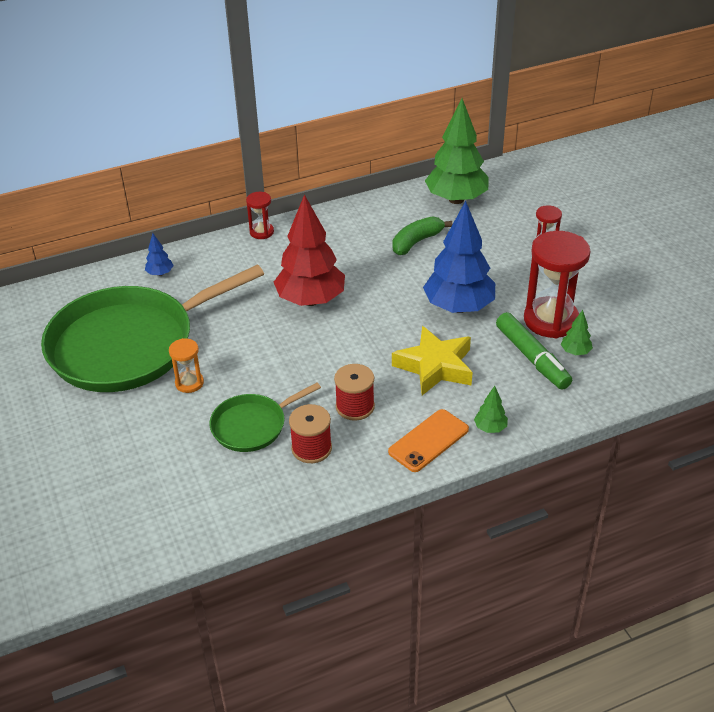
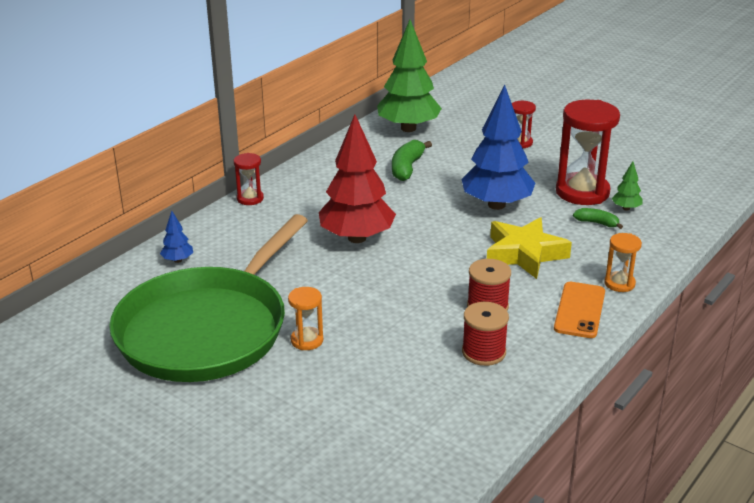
camera: 30 degrees left, 10 degrees down
green pan [209,383,321,452] -> none
green tree [474,386,508,433] -> orange hourglass [604,233,642,292]
green marker [496,312,572,390] -> green banana [573,208,623,229]

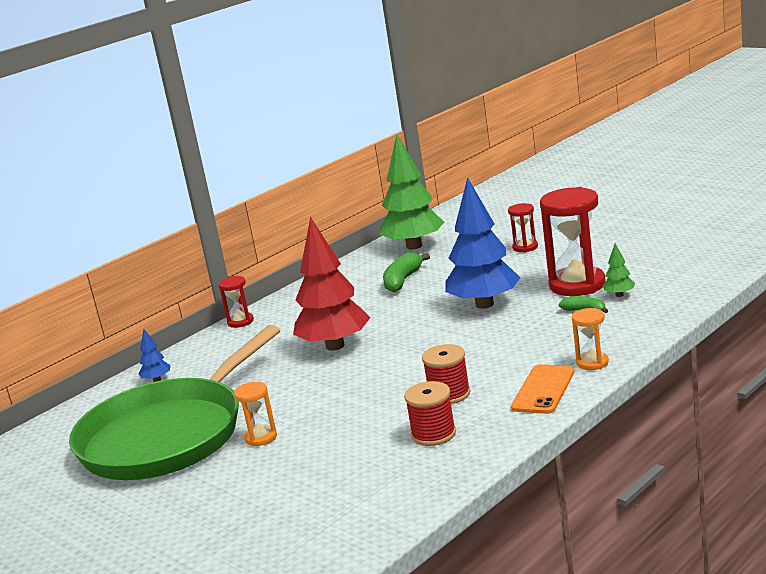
camera: 10 degrees right, 10 degrees down
yellow star [487,217,572,279] -> none

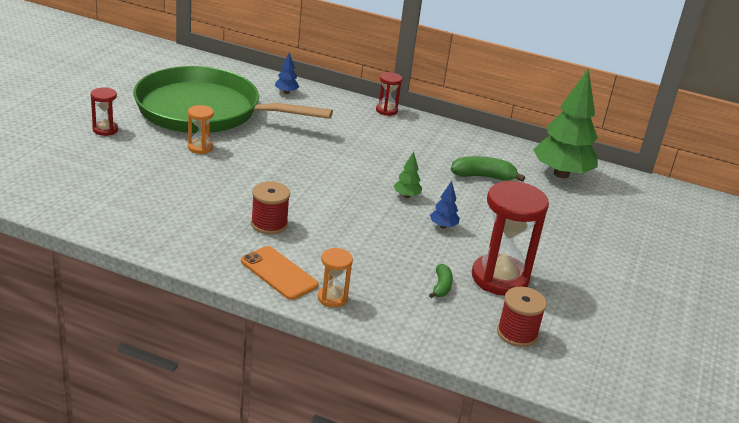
camera: 60 degrees right, 10 degrees up
red tree [293,217,370,351] -> none
red spool [404,381,456,446] -> red spool moved to [497,287,547,347]
blue tree [445,177,520,309] -> blue tree [430,181,460,229], size x0.41
red hourglass [508,203,538,252] -> red hourglass moved to [91,87,118,136]
orange phone [511,364,574,414] -> orange phone turned 45 degrees clockwise [241,246,319,300]
green tree [603,243,635,297] -> green tree moved to [394,152,422,198]

